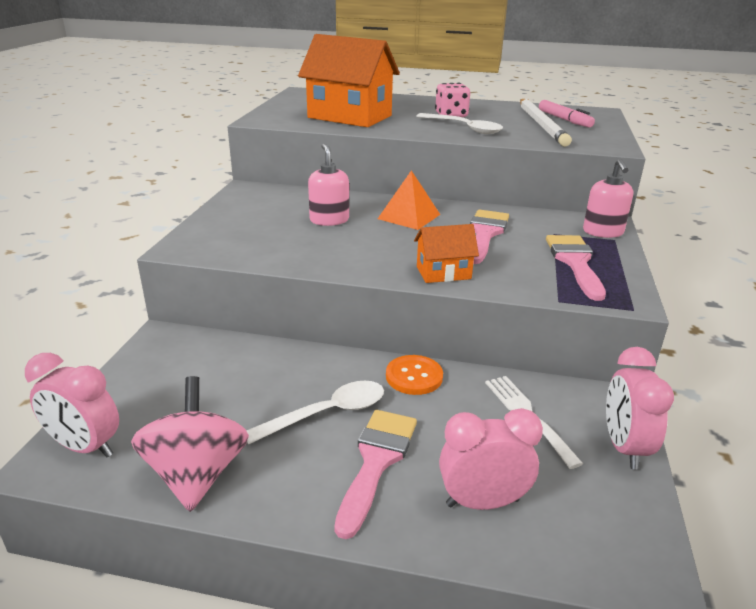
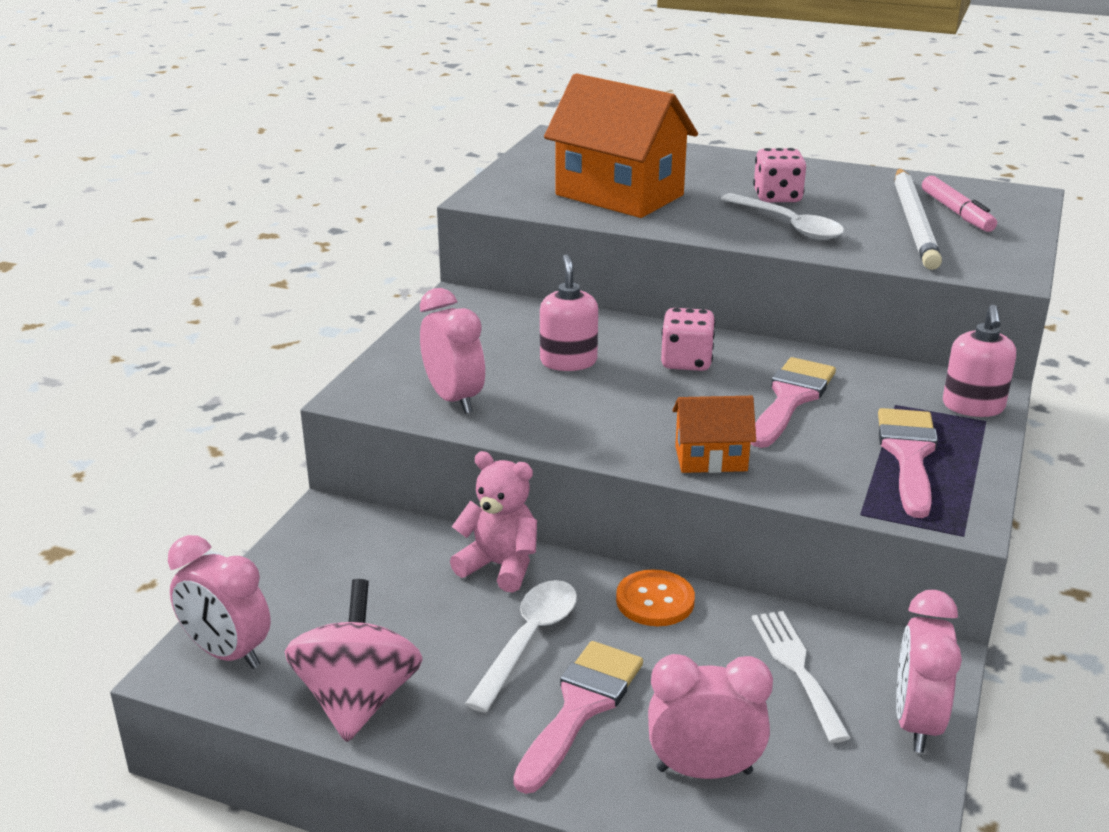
camera: 10 degrees right, 0 degrees up
white spoon [246,381,384,445] -> white spoon turned 45 degrees counterclockwise [465,580,577,713]
orange pyramid [378,170,440,230] -> pink dice [661,308,715,371]
none -> pink clock [420,288,485,414]
none -> pink teddy bear [450,451,537,592]

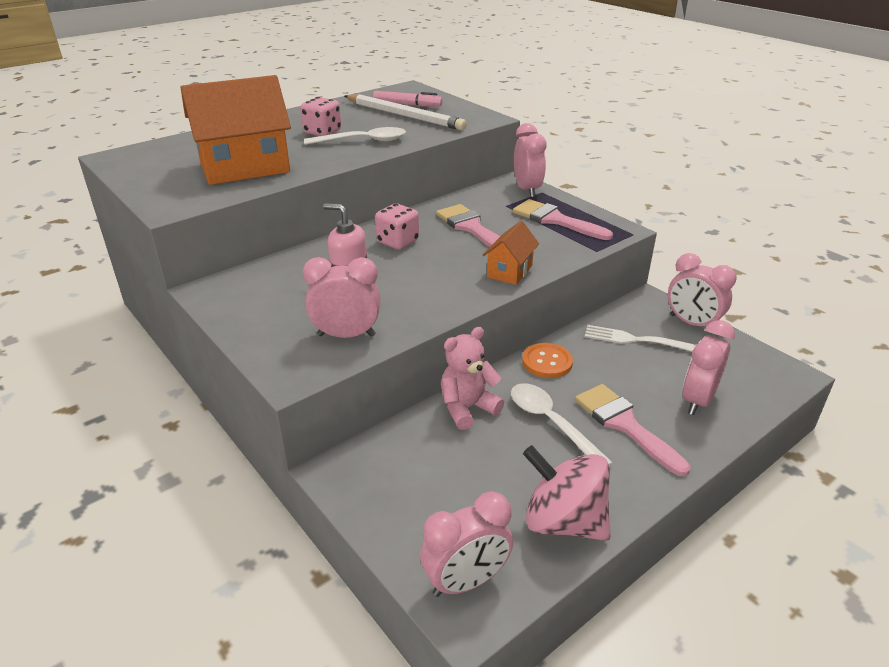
camera: 60 degrees left, 5 degrees up
pink soap dispenser [943,305,1016,417] -> pink clock [514,123,546,197]

